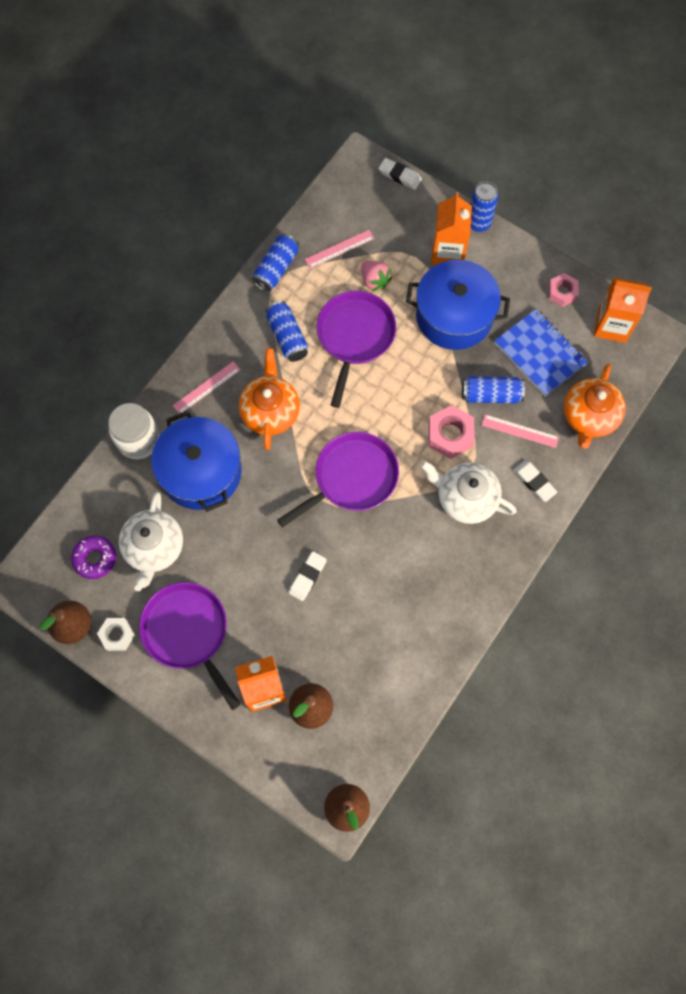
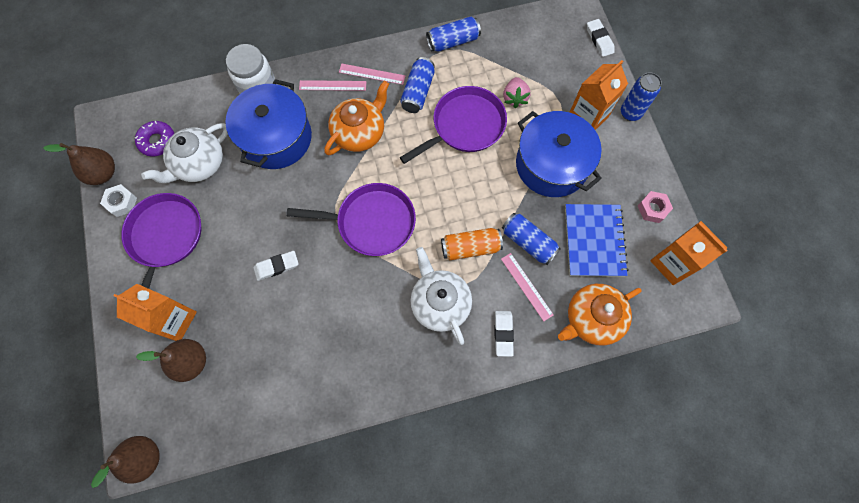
camera: 40 degrees right, 0 degrees up
pink ruler [305,230,374,268] -> pink ruler moved to [339,63,406,85]
pink nut [429,405,475,459] -> orange can [441,228,503,260]

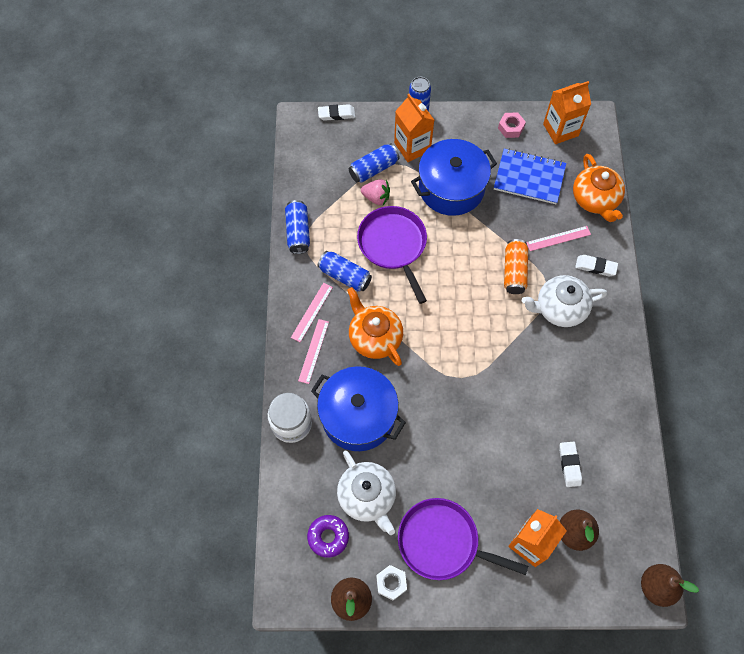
camera: 75 degrees left, 5 degrees down
white eraser [253,251,299,281] -> white eraser moved to [559,442,582,487]
purple pan [286,183,416,256] -> none
blue can [502,213,561,265] -> blue can moved to [349,143,400,183]

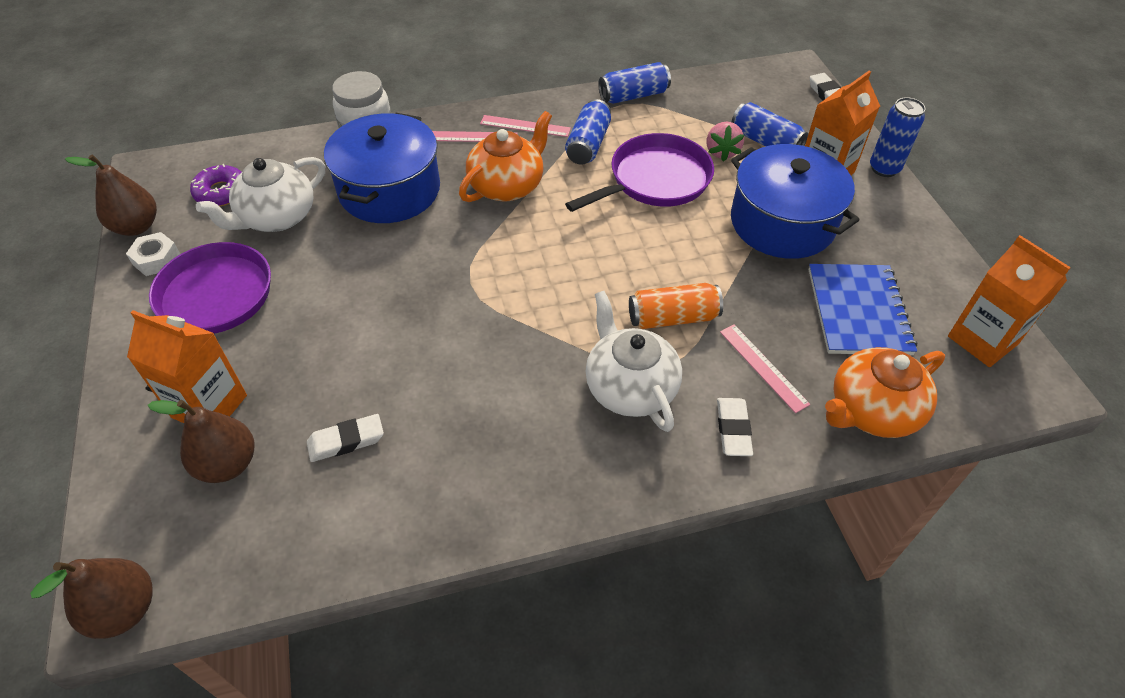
camera: 75 degrees right, 15 degrees down
pink nut [498,112,526,138] -> none

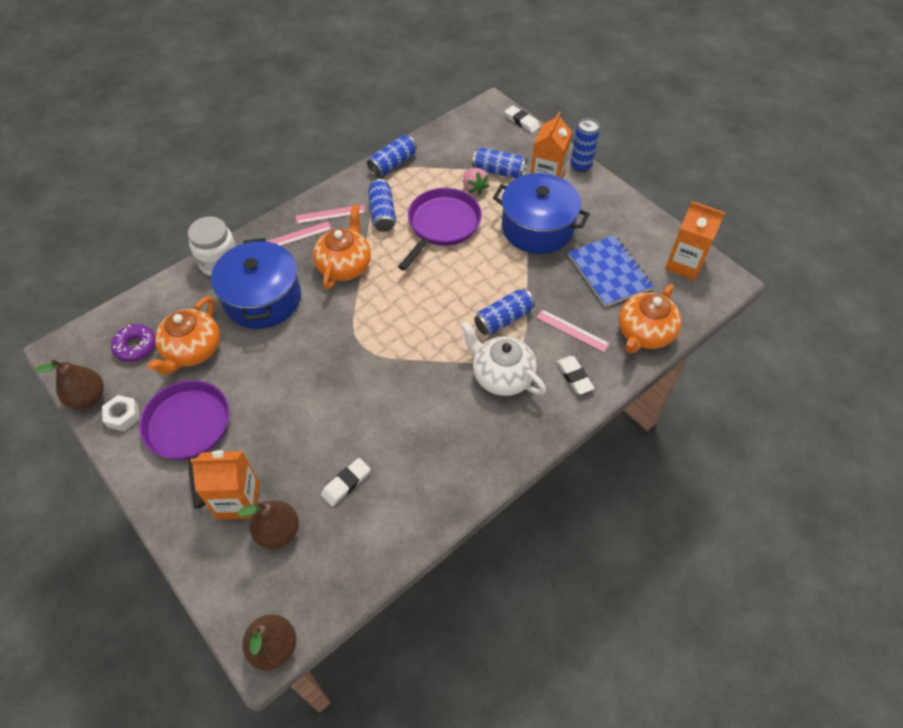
camera: 25 degrees left, 5 degrees up
white teapot [196,157,325,232] -> orange teapot [147,296,220,375]
orange can [629,283,723,329] -> blue can [474,289,535,335]

